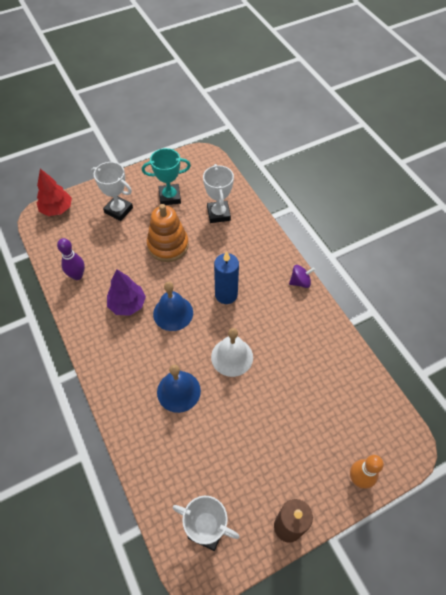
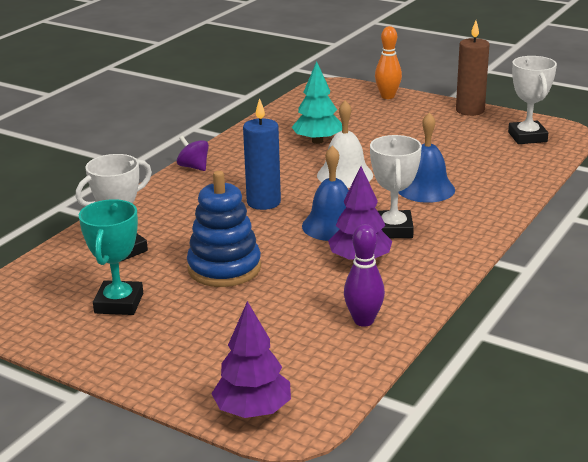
camera: 120 degrees left, 30 degrees down
red tree [37,169,72,216] -> purple tree [211,301,291,418]
white trophy [91,162,133,221] -> white trophy moved to [370,135,422,238]
turquoise trophy [142,148,191,205] -> turquoise trophy turned 45 degrees clockwise [79,199,143,315]
orange stacking toy [147,204,189,262] -> blue stacking toy [187,171,261,287]
none -> turquoise tree [292,61,342,144]

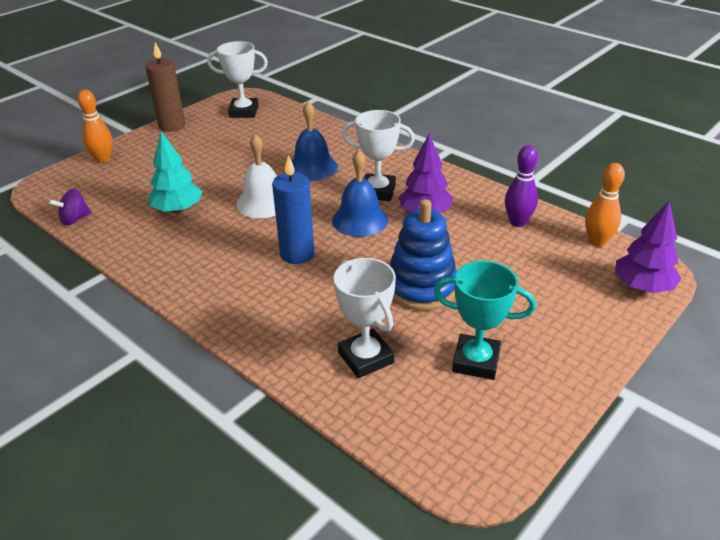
camera: 80 degrees left, 10 degrees up
purple spinning top [177,136,209,171] -> purple spinning top moved to [49,189,92,226]
none -> orange bowling pin [585,163,625,247]

